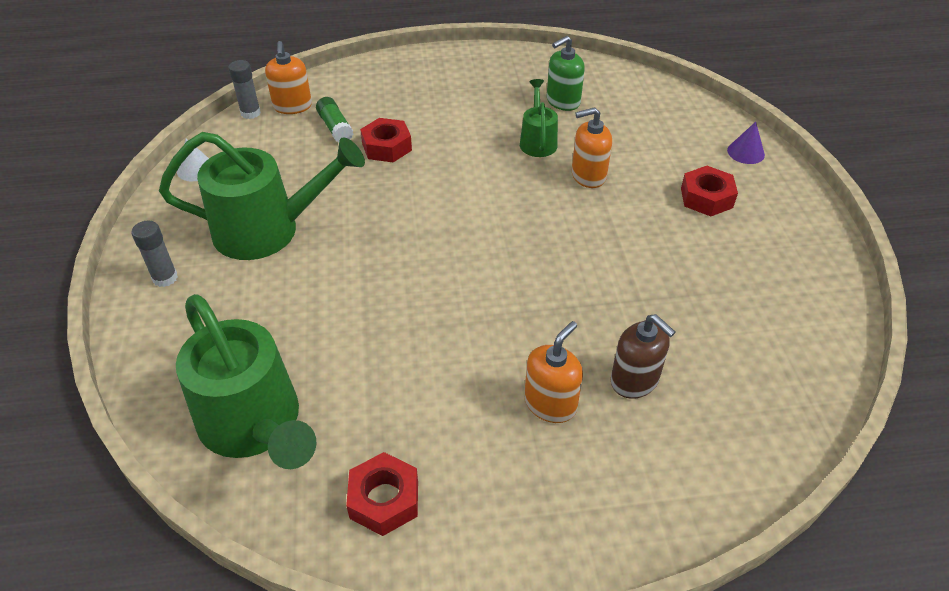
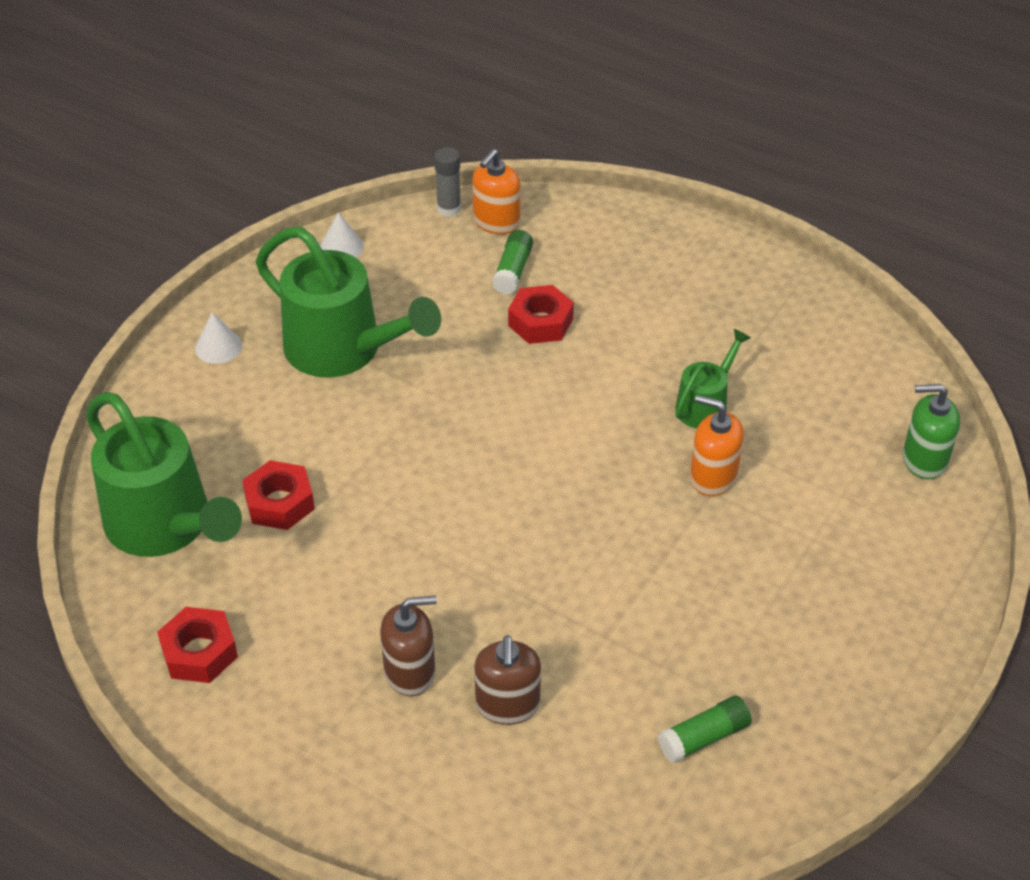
camera: 40 degrees right, 0 degrees up
grey glue stick [131,221,178,287] -> white cone [195,312,242,364]
green watering can [176,294,316,469] -> green watering can turned 45 degrees counterclockwise [86,392,242,557]
orange soap dispenser [524,321,583,423] -> brown soap dispenser [380,595,437,696]
green soap dispenser [547,36,585,111] -> green soap dispenser moved to [903,384,960,479]
red nut [681,166,738,217] -> red nut moved to [242,460,315,530]
purple cone [727,122,765,164] -> none
none -> green glue stick [658,696,752,763]

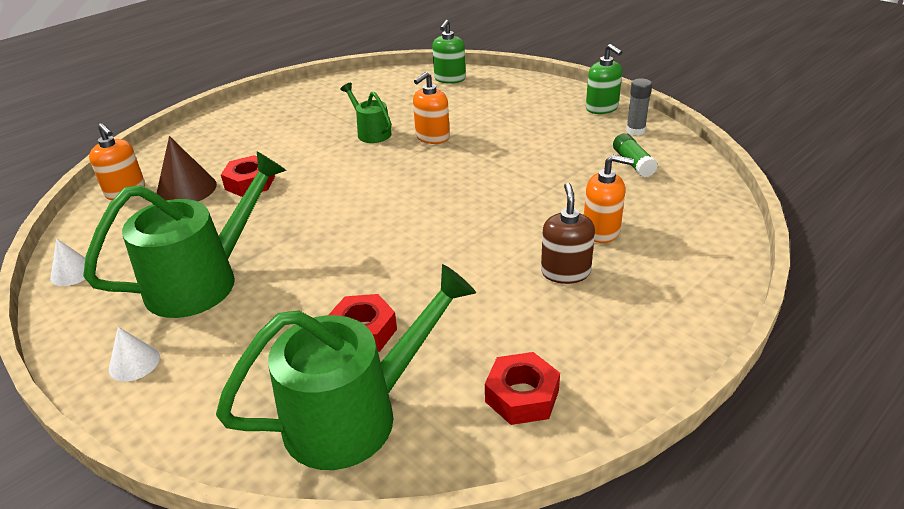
camera: 75 degrees left, 10 degrees down
grey glue stick [434,147,461,216] -> grey glue stick moved to [626,78,652,135]
brown soap dispenser [474,635,541,725] -> orange soap dispenser [584,155,634,243]
green glue stick [492,230,533,295] -> brown cone [157,136,217,201]
none -> green soap dispenser [586,44,622,114]

